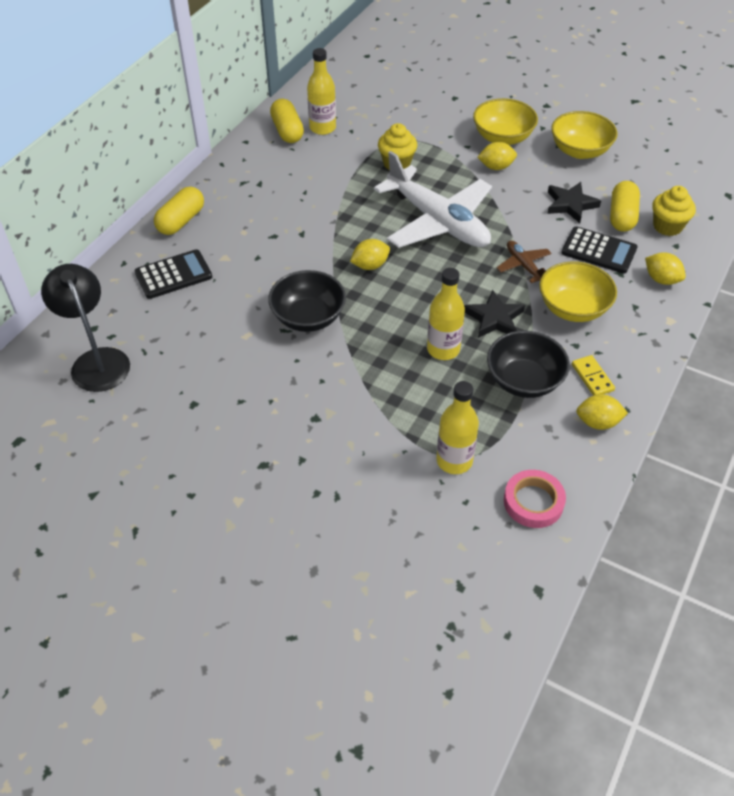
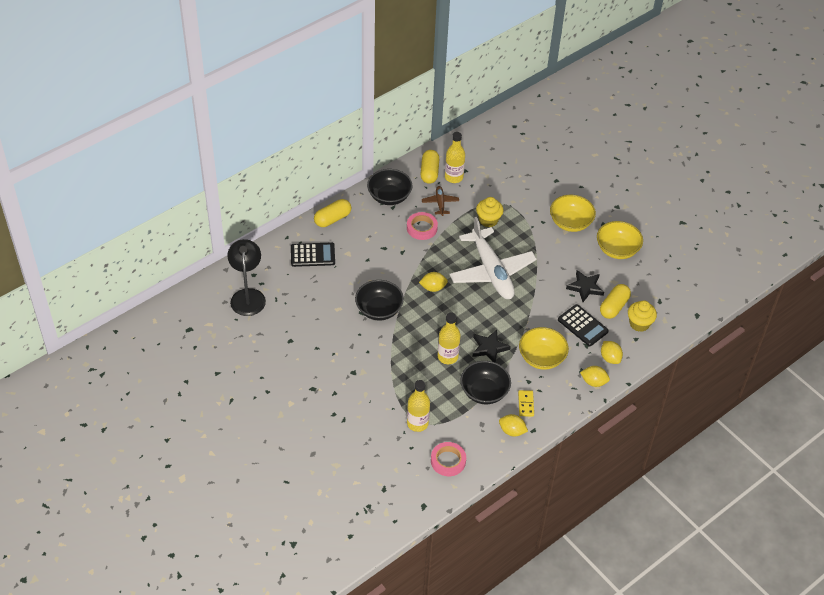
camera: 20 degrees right, 0 degrees up
yellow lemon [477,142,517,170] -> yellow lemon moved to [580,366,610,387]
brown plane [497,241,551,283] -> brown plane moved to [422,186,459,216]
none -> black bowl [367,169,413,205]
none -> pink tape [407,212,438,240]

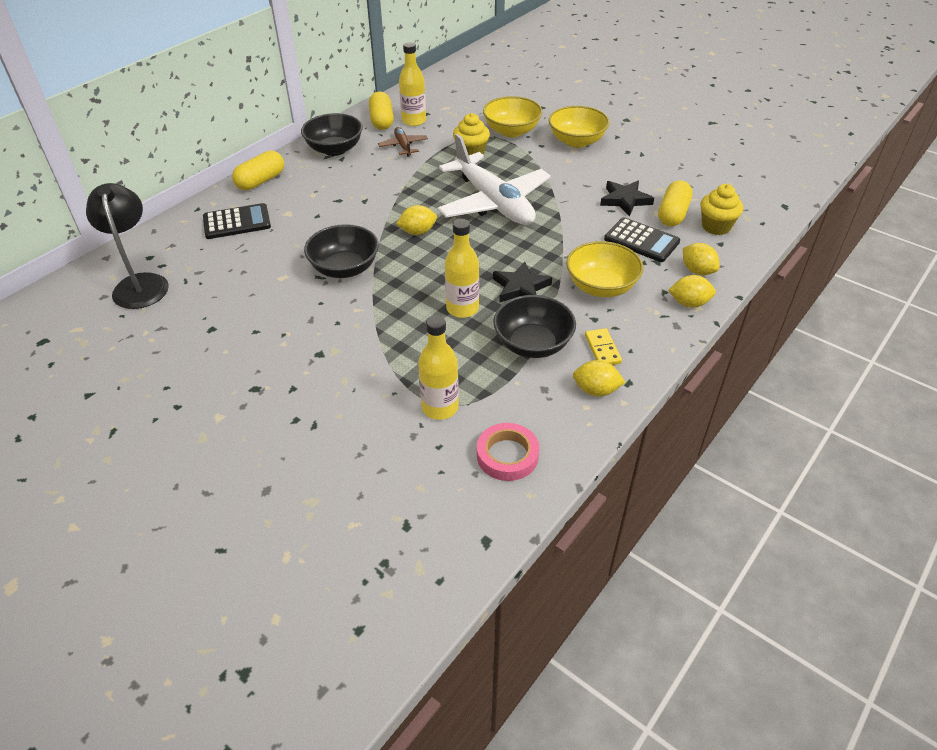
camera: 10 degrees left, 5 degrees down
pink tape [407,212,438,240] -> none
yellow bowl [597,221,643,259] -> yellow bowl moved to [483,96,542,137]

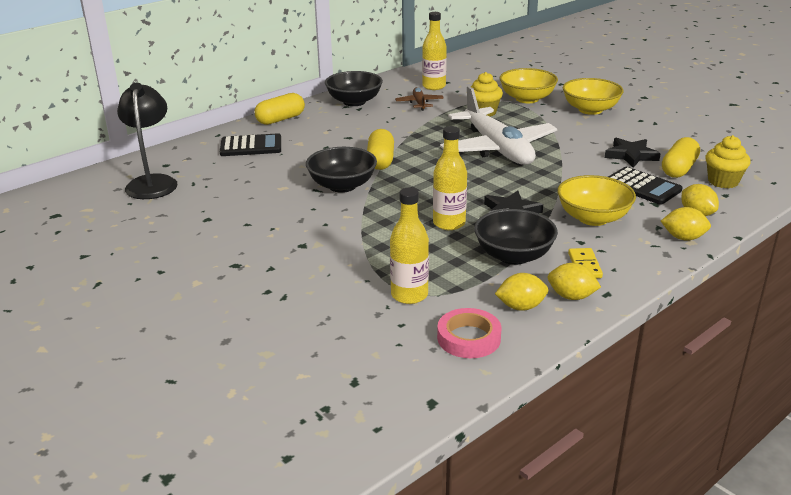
camera: 10 degrees right, 15 degrees down
yellow capsule [369,92,394,130] -> yellow capsule moved to [367,129,394,170]
yellow lemon [396,205,437,235] -> yellow lemon moved to [495,273,548,311]

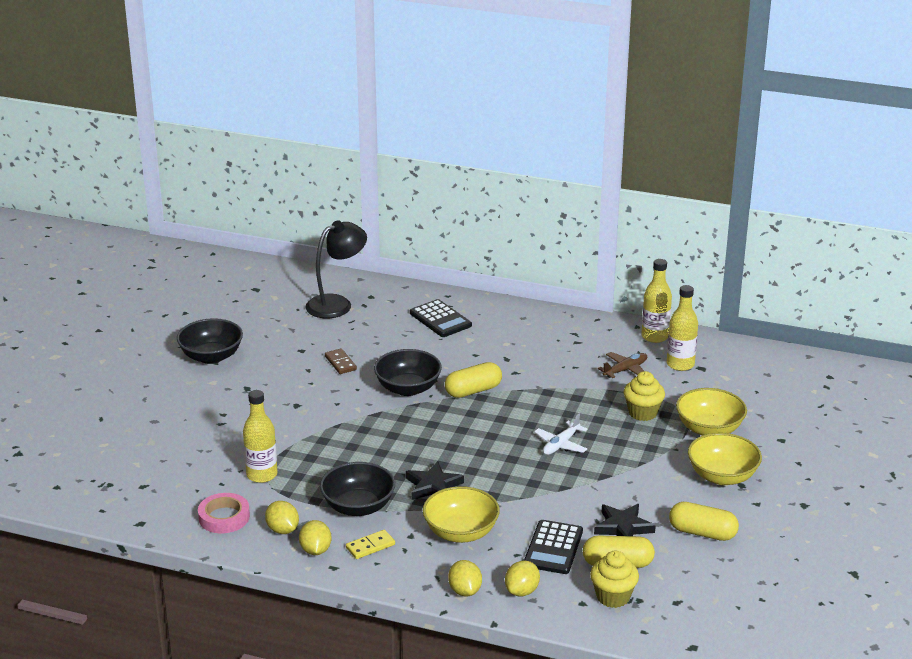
camera: 60 degrees right, 0 degrees up
yellow capsule [254,93,305,125] -> yellow capsule moved to [669,502,739,541]
black bowl [325,71,383,106] -> black bowl moved to [177,318,243,364]
yellow bottle [433,126,467,230] -> yellow bottle moved to [641,259,672,343]
white plane [440,86,557,165] -> white plane [534,414,587,455], size x0.44
none -> brown domino [325,348,357,374]

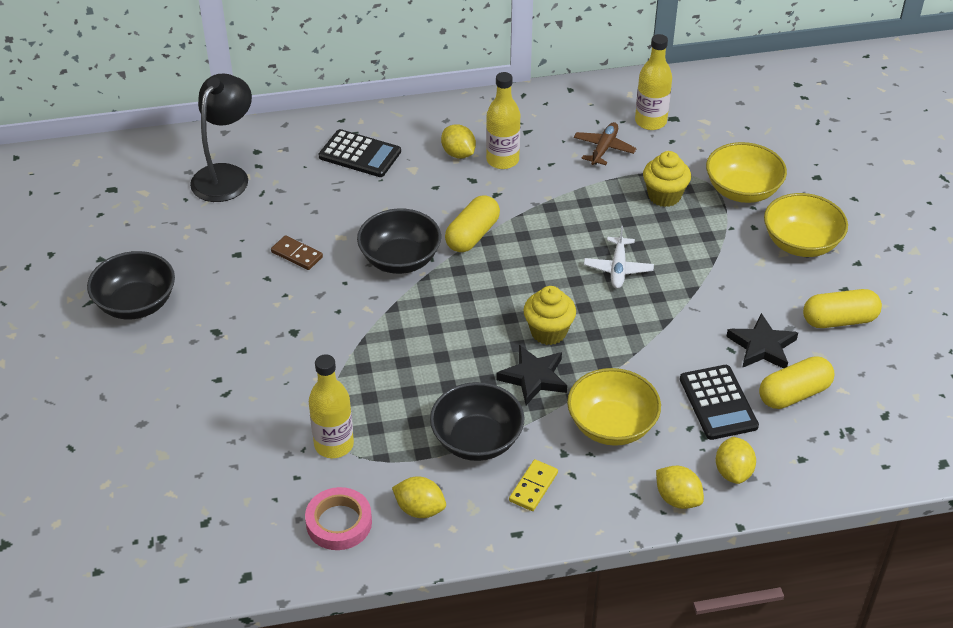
camera: 30 degrees left, 15 degrees up
yellow lemon [299,520,332,555] -> yellow lemon moved to [441,124,476,159]
yellow cupcake [590,551,639,608] -> yellow cupcake moved to [523,286,576,345]
yellow bottle [641,259,672,343] -> yellow bottle moved to [486,72,520,169]

